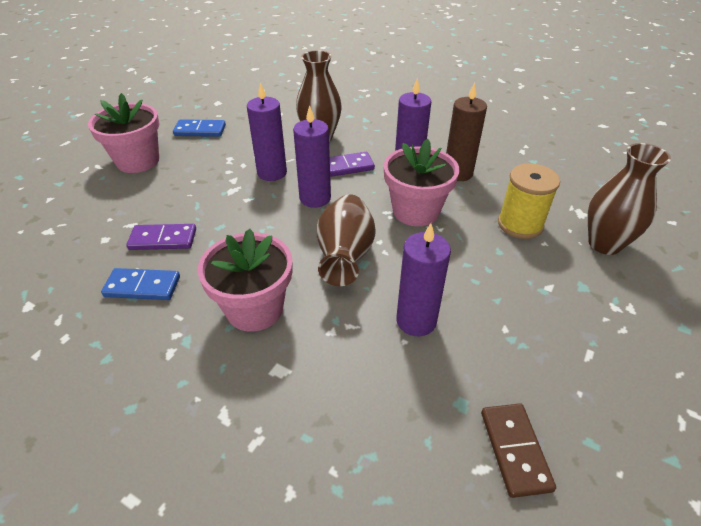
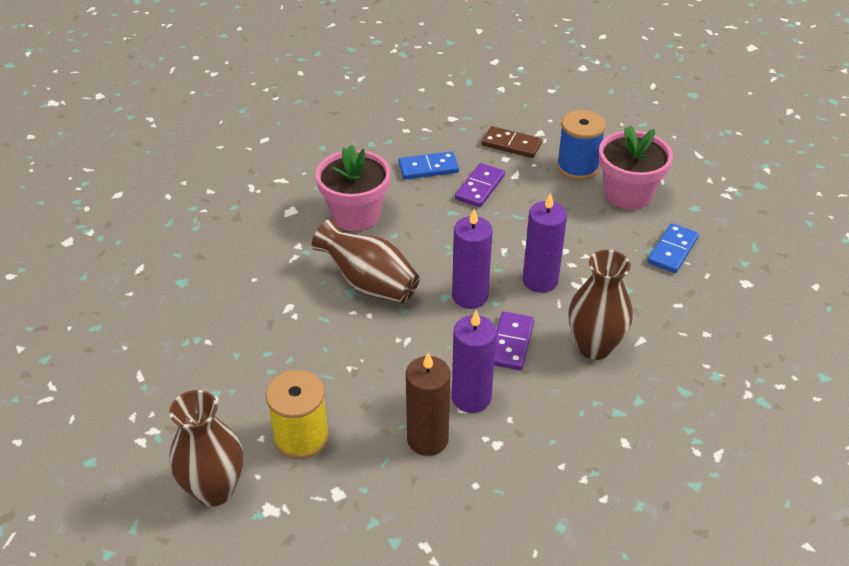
camera: 120 degrees right, 0 degrees up
blue domino [101,268,180,300] -> blue domino turned 45 degrees clockwise [398,151,459,179]
pink flower pot [384,139,459,226] -> none
purple candle [396,223,451,336] -> none
brown domino [481,403,556,498] -> brown domino moved to [482,126,542,158]
none -> blue spool [557,110,606,180]

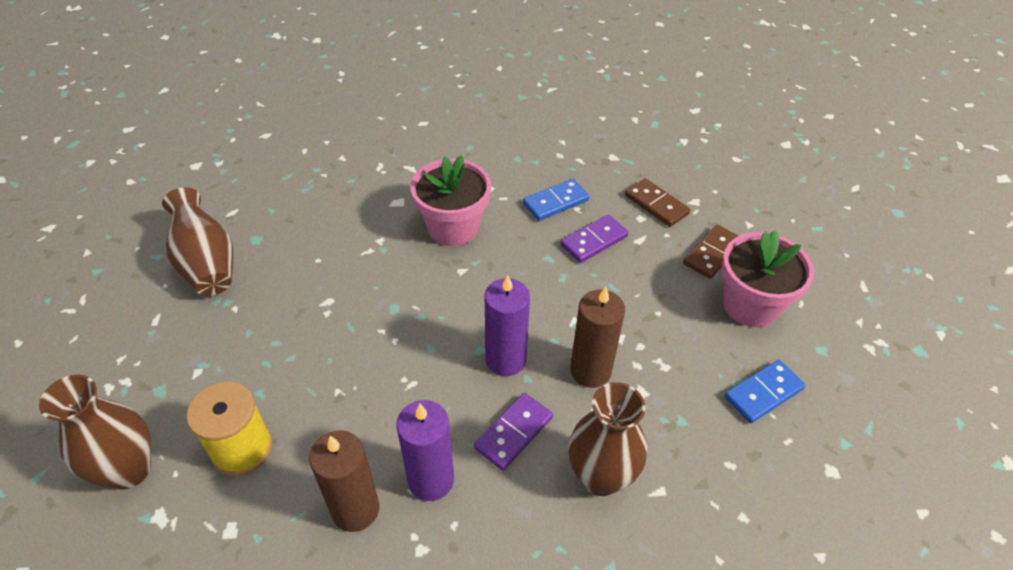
camera: 25 degrees right, 5 degrees up
brown vase [312,219,420,304] -> brown vase moved to [162,188,233,296]
blue domino [398,151,459,179] -> blue domino turned 45 degrees counterclockwise [523,179,589,221]
purple candle [523,193,567,293] -> brown candle [570,287,625,388]
blue spool [557,110,606,180] -> brown domino [683,225,738,279]

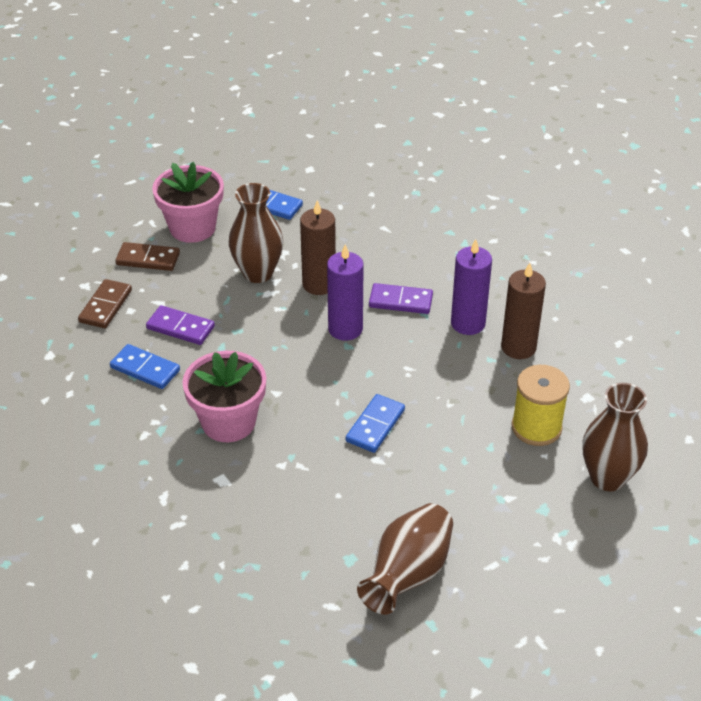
camera: 120 degrees left, 5 degrees down
brown vase [568,382,647,496] -> brown vase moved to [229,183,283,283]
none -> blue domino [346,394,405,453]

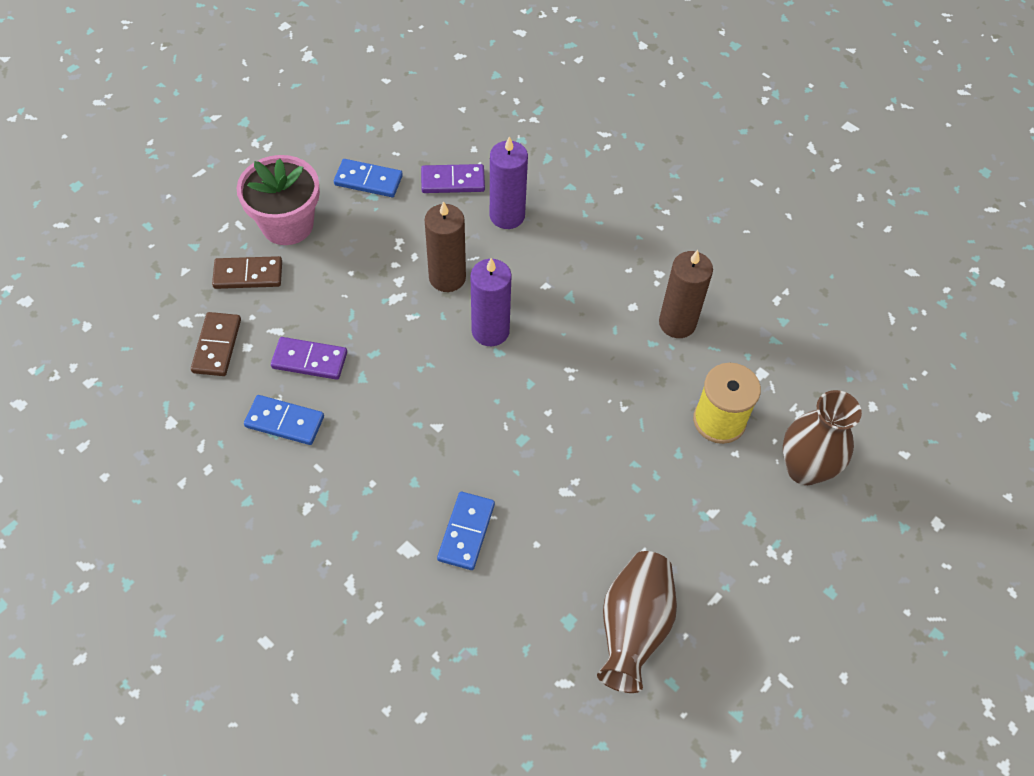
camera: 15 degrees left, 15 degrees up
pink flower pot [182,351,266,442] -> none
brown vase [229,183,283,283] -> none
blue domino [346,394,405,453] -> blue domino moved to [437,492,495,570]
purple domino [369,283,433,314] -> purple domino moved to [421,164,485,193]
purple candle [451,239,492,335] -> purple candle moved to [490,136,528,229]

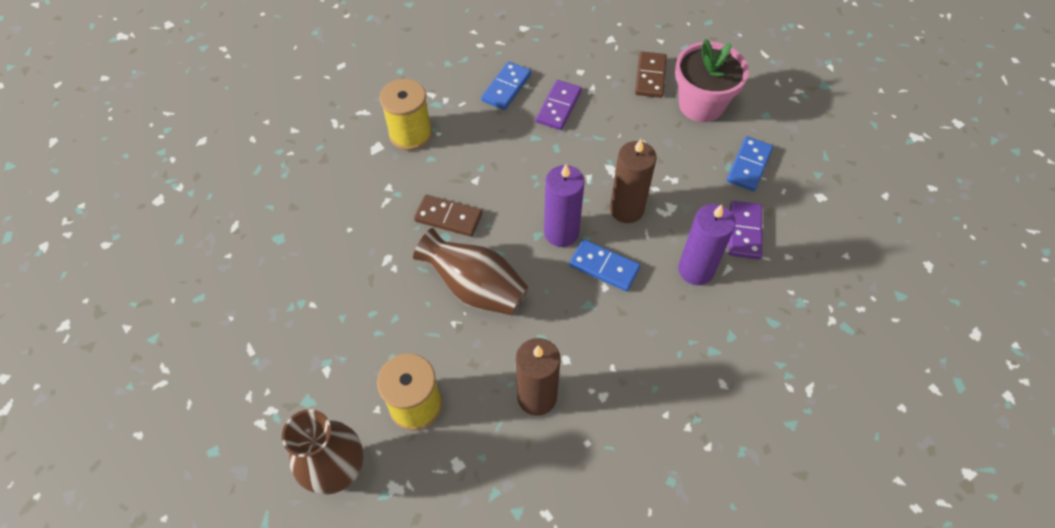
camera: 105 degrees right, 0 degrees up
brown domino [191,312,241,376] -> brown domino moved to [414,195,482,237]
blue domino [437,492,495,570] -> blue domino moved to [569,239,641,291]
brown vase [597,551,677,693] -> brown vase moved to [413,228,529,316]
none -> yellow spool [380,79,432,151]

